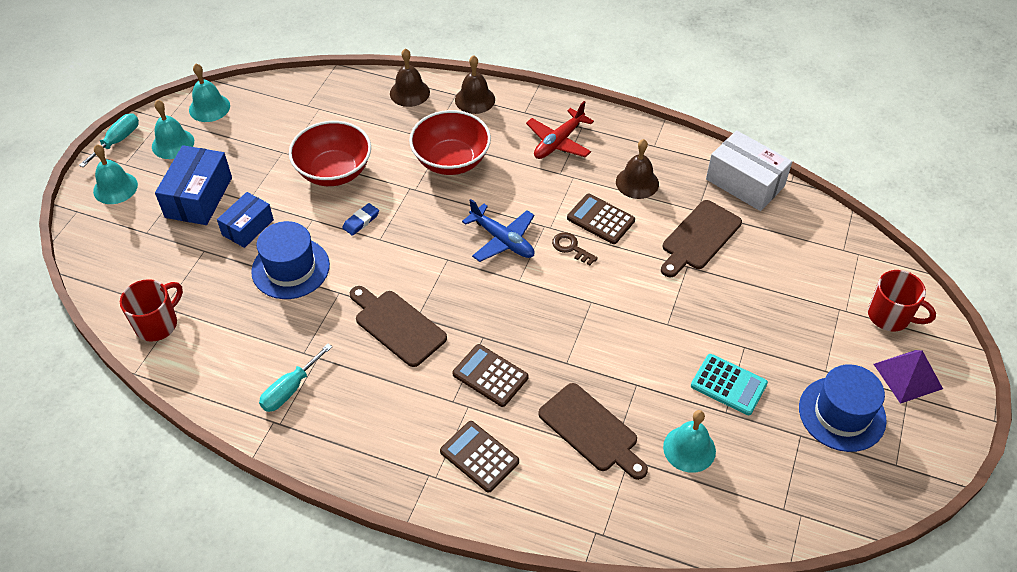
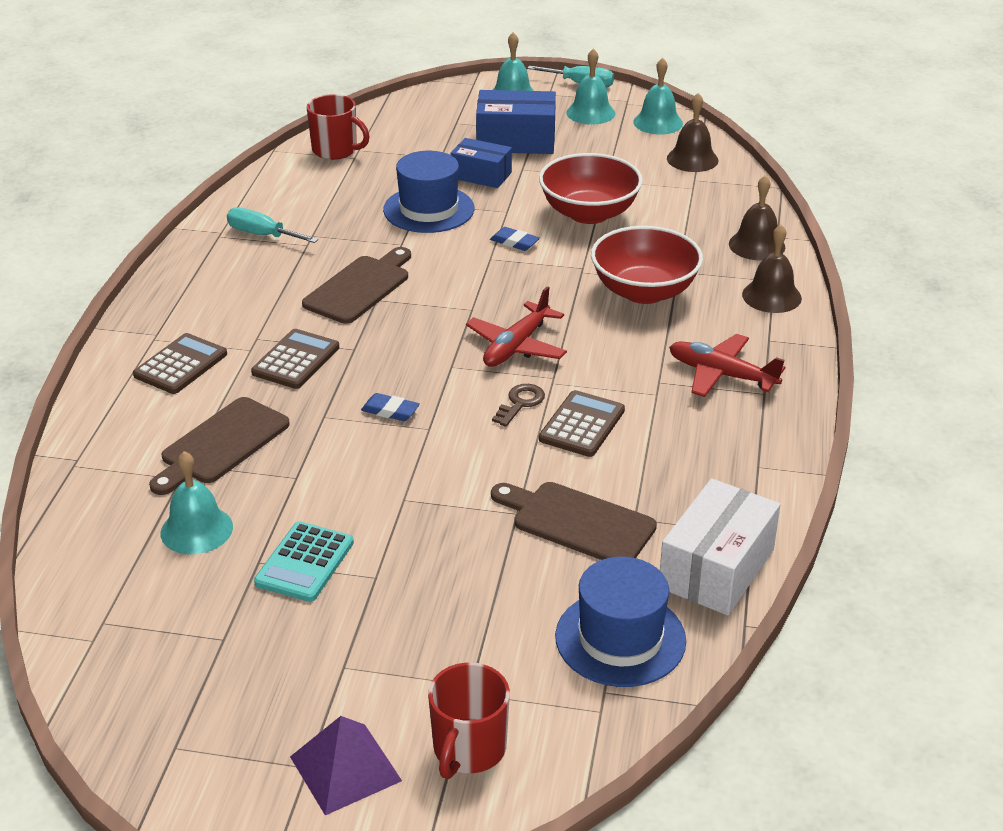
camera: 80 degrees right, 15 degrees down
blue plane [462,199,535,262] -> red plane [466,286,567,367]
brown bell [616,139,659,199] -> brown bell moved to [667,93,719,172]
blue hat [799,364,887,452] -> blue hat moved to [555,557,686,687]
none -> blue eraser [361,393,420,421]

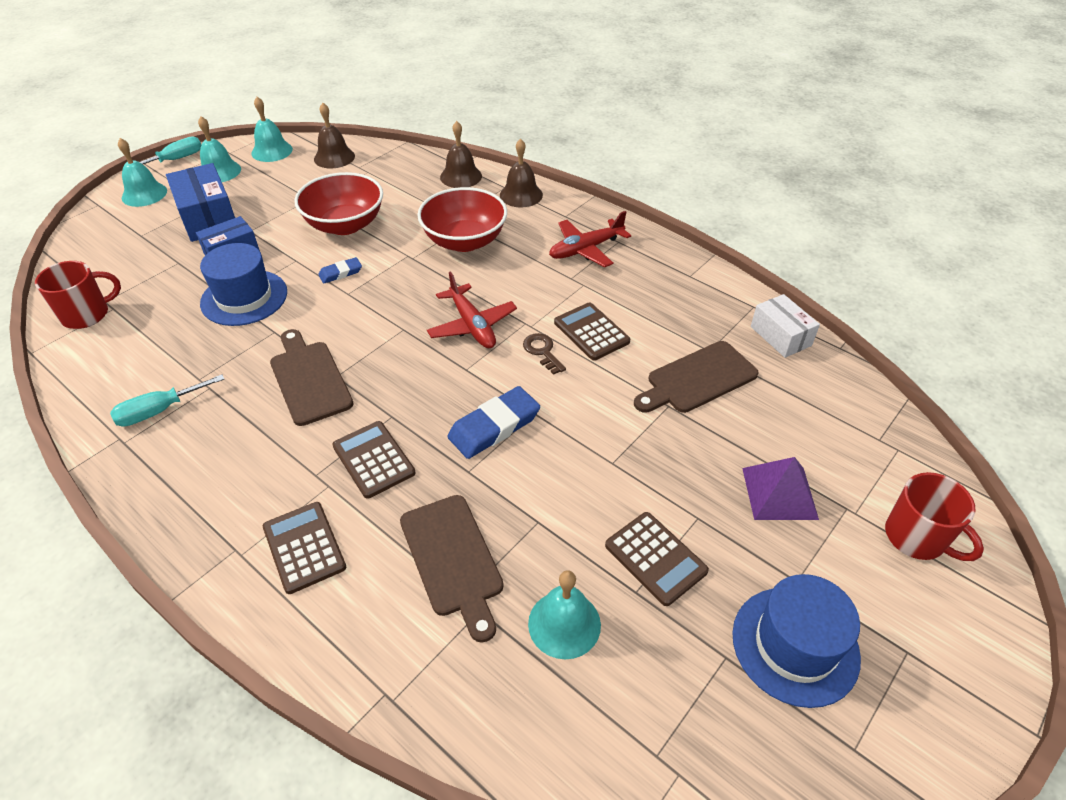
camera: 60 degrees left, 10 degrees up
turquoise calculator [254,521,354,602] -> brown calculator [605,512,709,606]
purple pyramid [290,716,402,815] -> purple pyramid moved to [742,457,819,520]
blue eraser [361,393,420,421] -> blue eraser [447,386,540,459], size x1.80
blue box [476,90,556,154] -> blue box turned 60 degrees counterclockwise [166,163,235,242]
blue hat [555,557,686,687] -> blue hat moved to [732,574,861,708]
white box [660,478,780,616] -> white box [751,294,820,358], size x0.65

